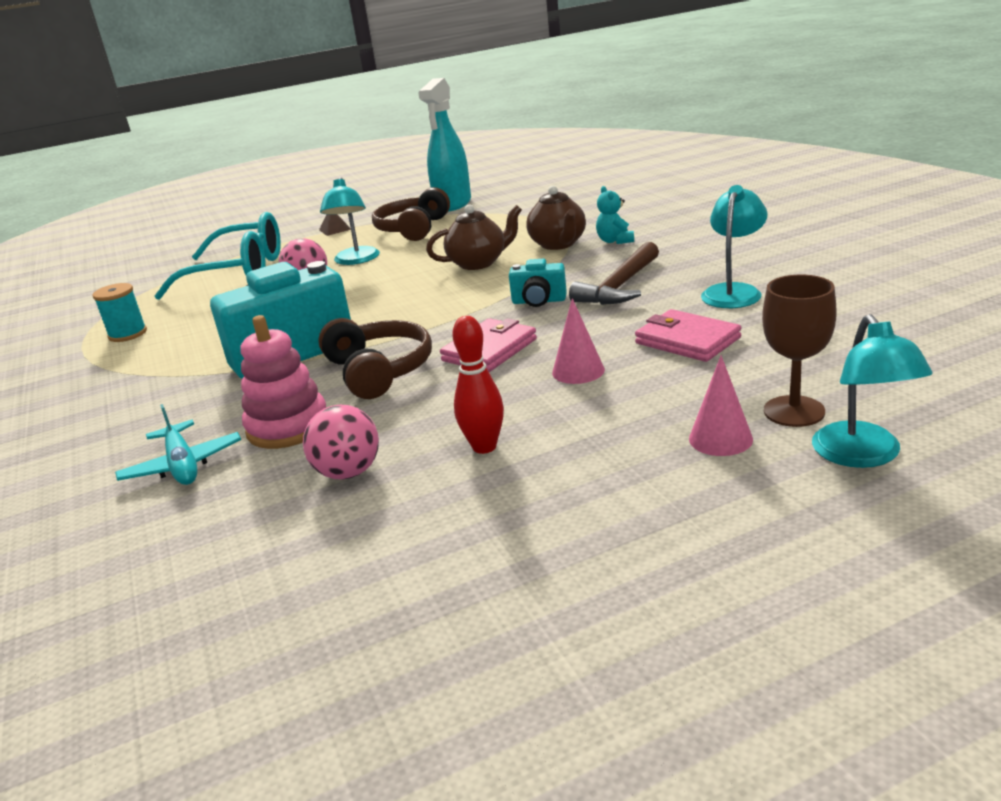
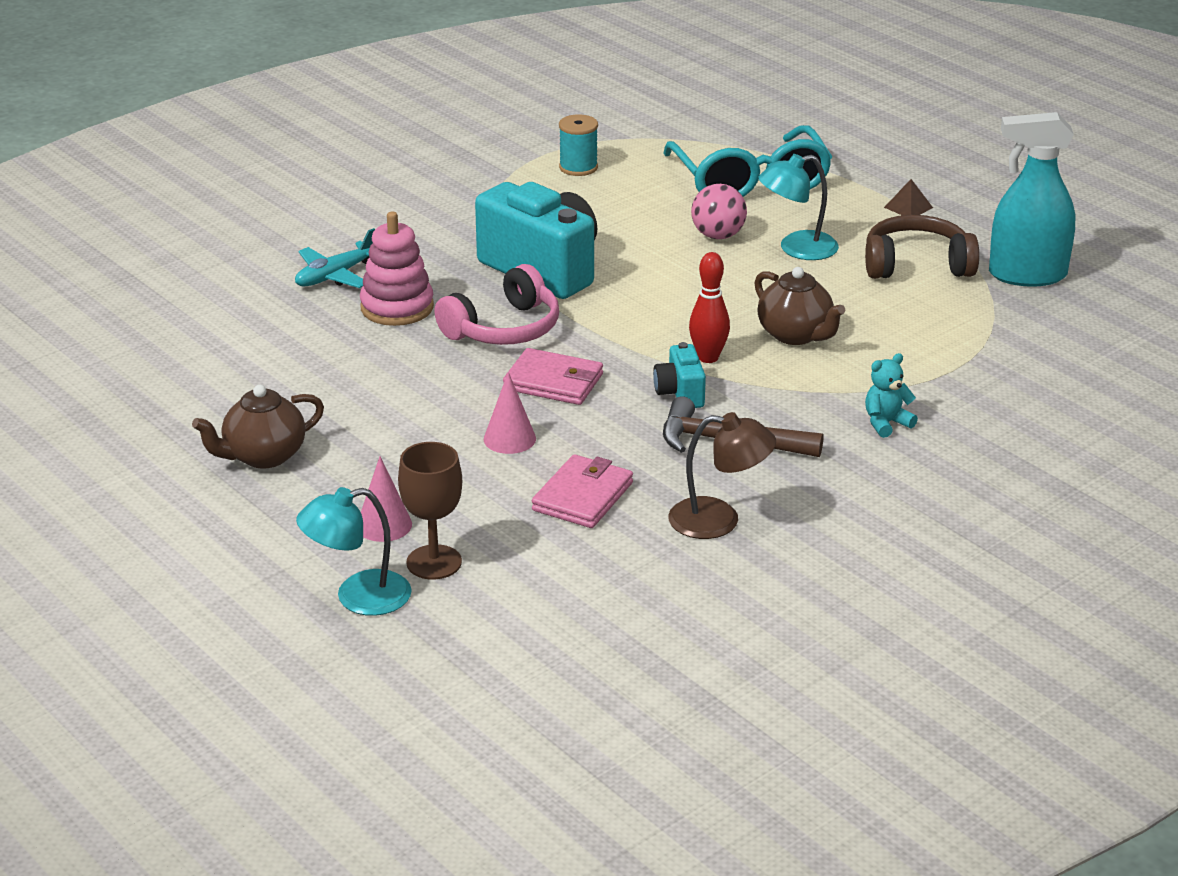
camera: 70 degrees right, 5 degrees up
pink ball [303,405,379,480] -> none
brown headphones [318,318,432,399] -> pink headphones [434,264,559,345]
red bowling pin [452,316,504,454] -> red bowling pin moved to [689,252,730,363]
brown teapot [526,186,586,250] -> brown teapot moved to [192,385,324,468]
turquoise lamp [701,185,768,308] -> brown lamp [668,412,776,539]

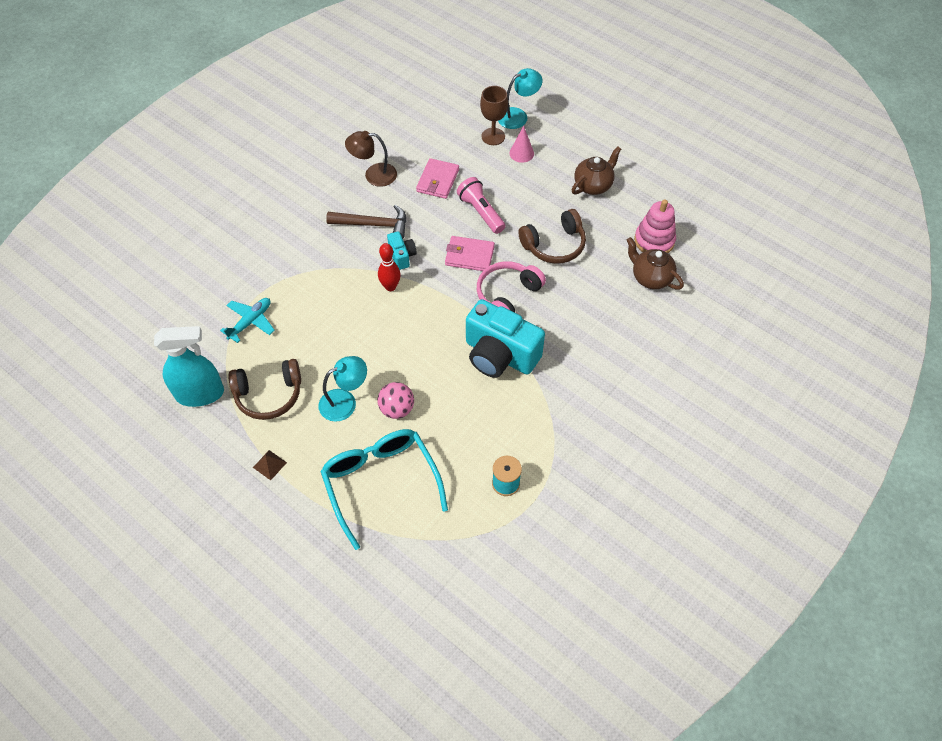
camera: 170 degrees right, 25 degrees up
turquoise plane [295,228,375,288] -> turquoise plane moved to [220,298,275,343]
pink stacking toy [360,211,434,326] -> pink stacking toy moved to [634,199,676,253]
pink cone [484,372,536,454] -> pink flashlight [457,177,506,234]
brown teapot [754,267,845,345] -> brown teapot moved to [627,237,684,290]
turquoise teddy bear [865,353,918,438] -> none
none -> brown headphones [518,209,586,264]

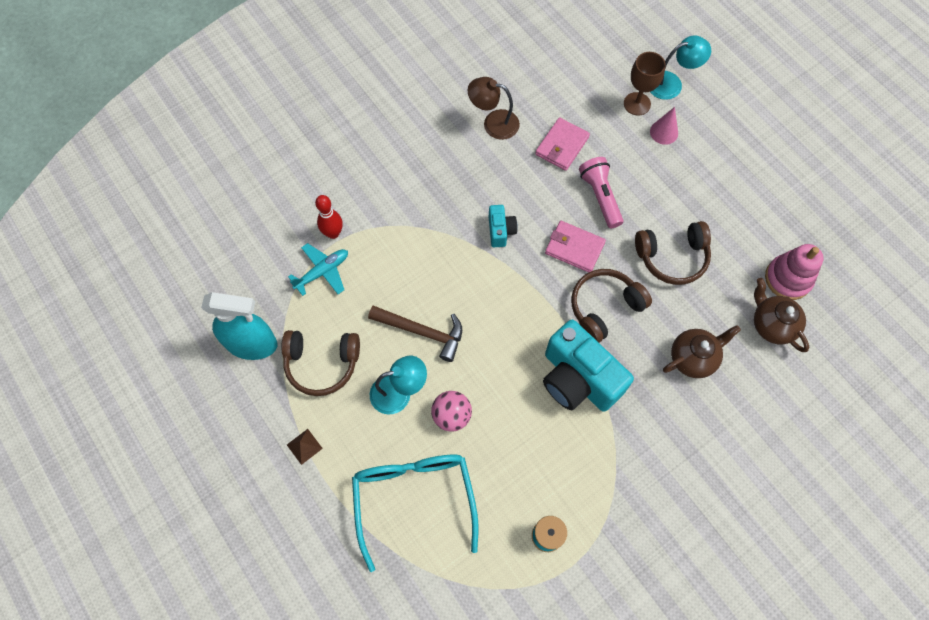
camera: 15 degrees right, 10 degrees up
brown hammer [326,205,406,239] -> brown hammer moved to [368,306,462,362]
red bowling pin [378,243,401,291] -> red bowling pin moved to [315,195,343,239]
pink headphones [477,261,546,313] -> brown headphones [571,269,652,343]
brown teapot [572,146,621,195] -> brown teapot moved to [663,325,741,378]

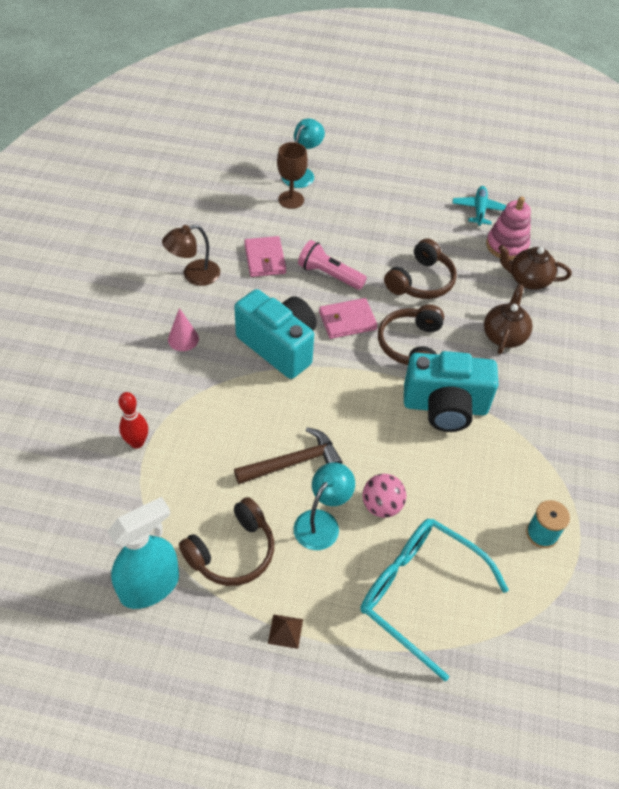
camera: 45 degrees left, 15 degrees down
turquoise plane [288,243,348,296] -> turquoise plane moved to [452,186,507,226]
turquoise camera [489,205,518,247] -> turquoise camera [234,289,317,379], size x2.13
pink cone [650,107,678,145] -> pink cone moved to [168,308,199,351]

